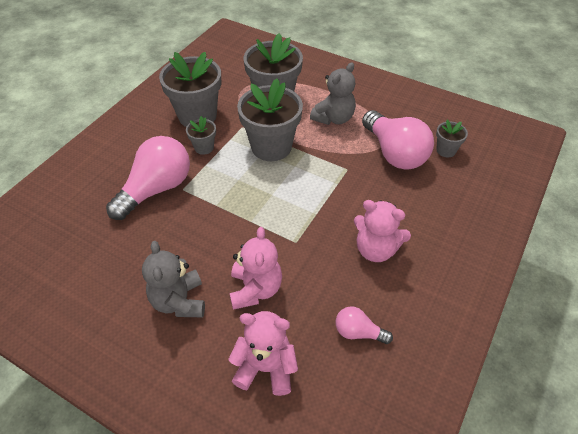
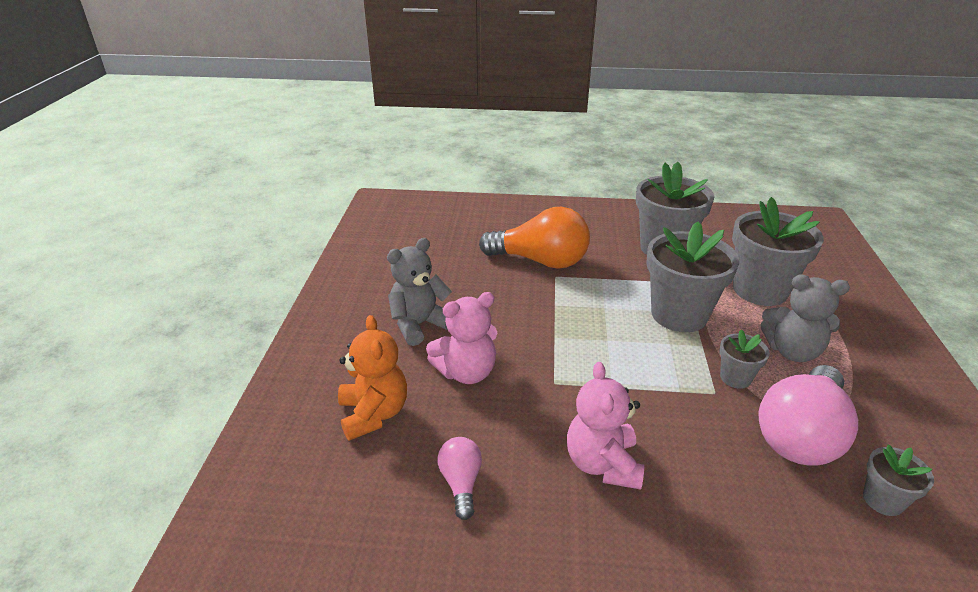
camera: 65 degrees right, 15 degrees down
pink light bulb [106,136,190,220] -> orange light bulb [479,207,590,269]
grey flower pot [186,116,216,155] -> grey flower pot moved to [720,329,770,389]
pink teddy bear [228,311,298,396] -> orange teddy bear [338,315,407,441]

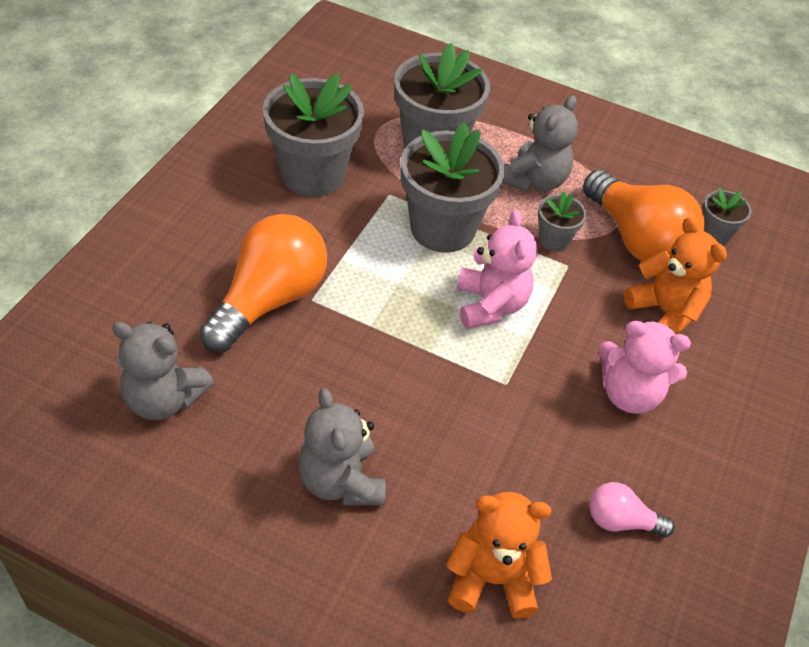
camera: 75 degrees left, 15 degrees up
pink teddy bear [426,292,497,384] -> pink teddy bear moved to [457,210,537,329]
pink light bulb [759,365,858,466] -> orange light bulb [583,170,705,262]
none -> grey teddy bear [112,322,214,420]
none -> orange teddy bear [624,217,727,335]

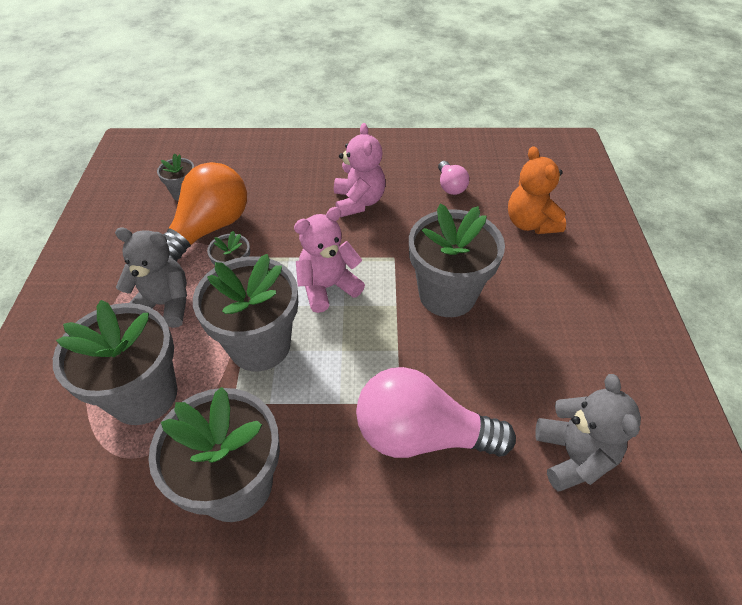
camera: 110 degrees left, 0 degrees up
orange light bulb [199,214,327,352] -> pink light bulb [356,367,516,458]
grey teddy bear [298,388,386,506] -> none
orange teddy bear [624,217,727,335] -> none
none -> grey flower pot [409,204,505,317]

